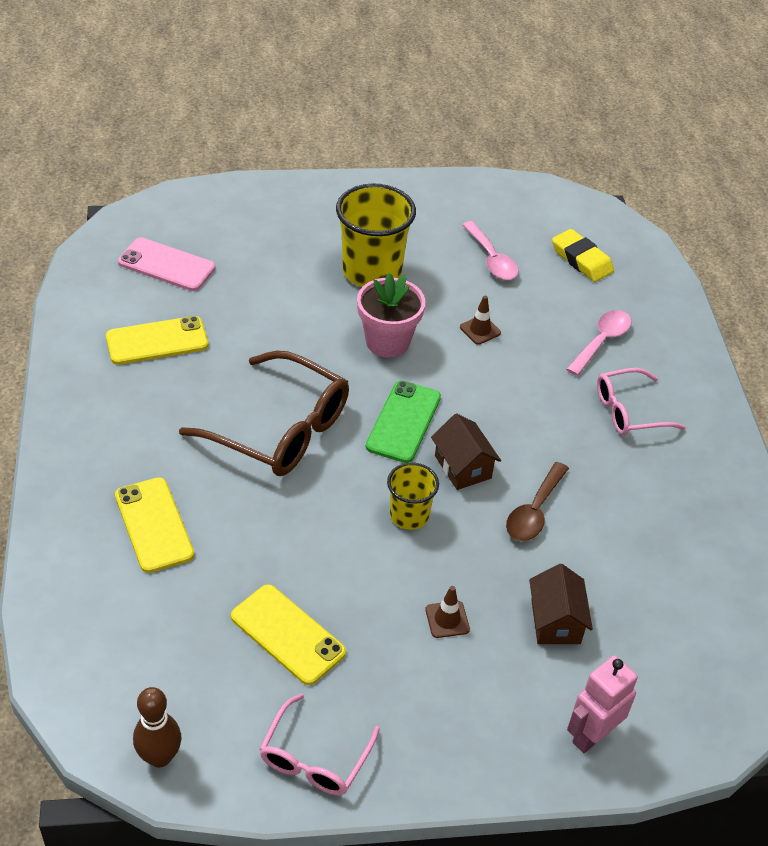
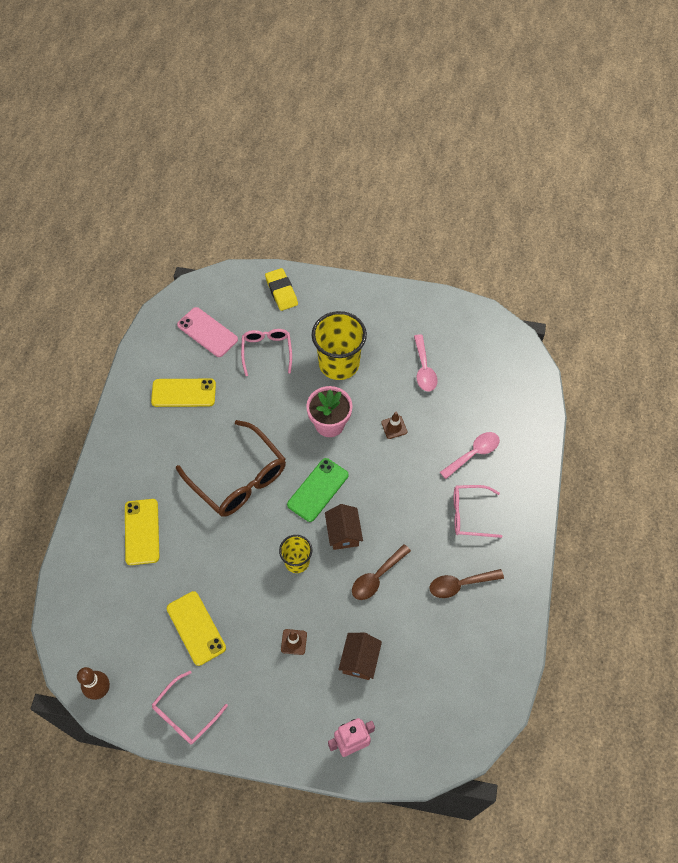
camera: 20 degrees right, 15 degrees up
yellow eraser [552,229,614,282] -> yellow eraser moved to [265,268,298,311]
none -> pink glasses [241,329,292,376]
none -> brown spoon [430,569,504,598]

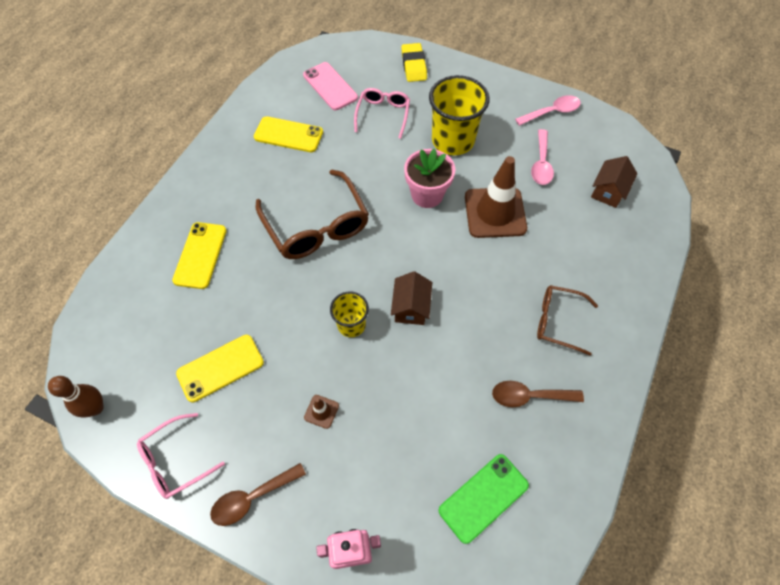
camera: 15 degrees right, 0 degrees up
yellow phone [167,591,226,666] -> yellow phone turned 75 degrees clockwise [176,335,264,403]
green phone [287,458,349,522] -> green phone moved to [439,454,529,544]
brown house [338,633,382,680] -> brown house moved to [591,156,638,208]
brown spoon [352,544,411,600] -> brown spoon moved to [210,463,306,526]
brown traffic cone [381,412,407,439] -> brown traffic cone [465,156,527,238], size x2.39
pink spoon [440,432,500,479] -> pink spoon moved to [515,95,581,126]
pink glasses [454,485,503,538] -> brown glasses [537,285,598,355]

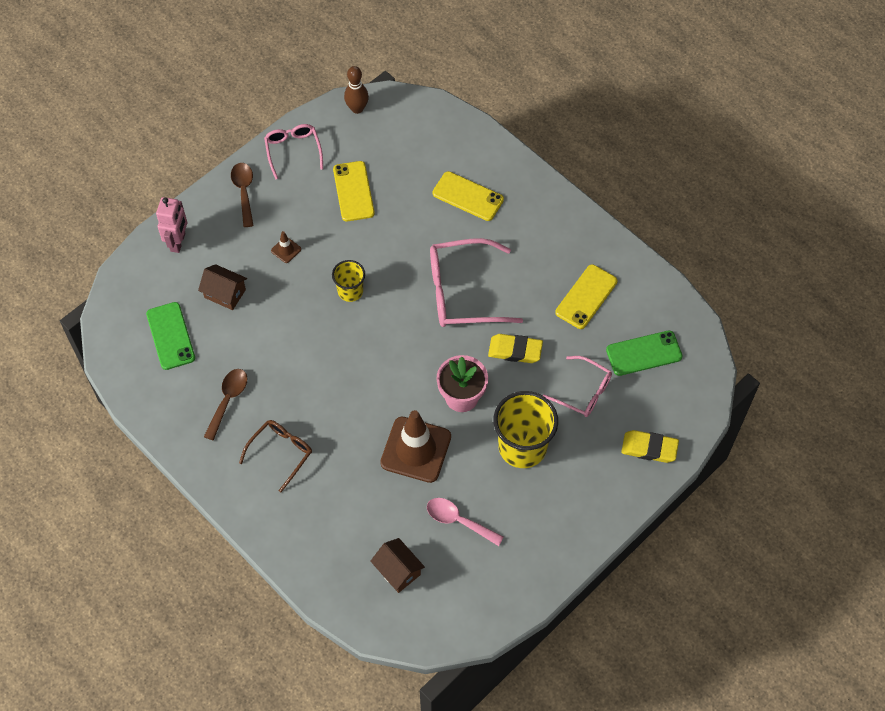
camera: 110 degrees right, 0 degrees up
brown glasses [256,170,369,259] -> pink glasses [430,238,523,327]
pink phone [303,62,358,110] -> green phone [606,330,682,376]
brown house [391,271,432,325] -> brown house moved to [198,264,247,310]
pink spoon [515,95,581,126] -> none
none -> yellow eraser [488,334,543,363]

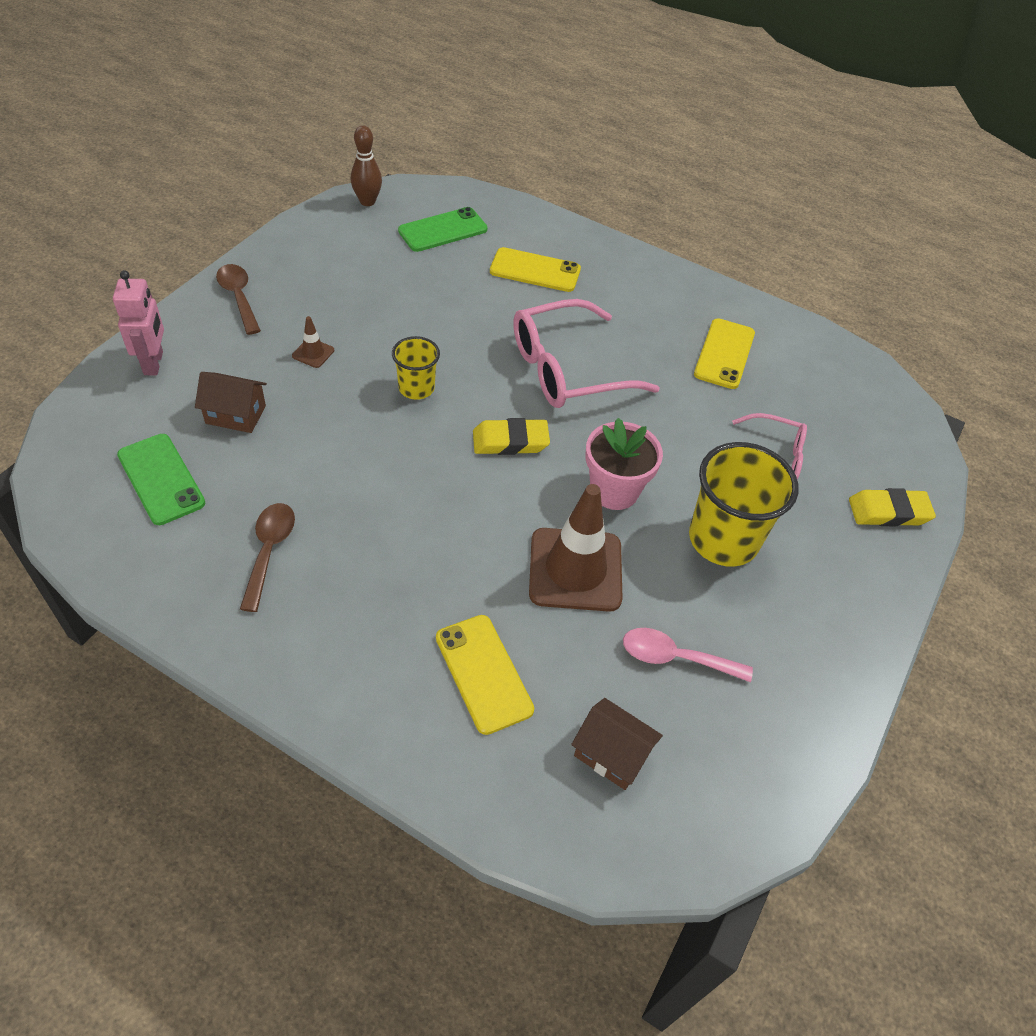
camera: 20 degrees left, 10 degrees down
brown glasses [239,420,312,492] -> none
pink glasses [264,124,323,179] -> none
yellow phone [333,161,375,221] -> yellow phone moved to [436,615,534,735]
yellow eraser [488,334,543,363] -> yellow eraser moved to [473,418,550,455]
green phone [606,330,682,376] -> green phone moved to [398,207,488,252]

